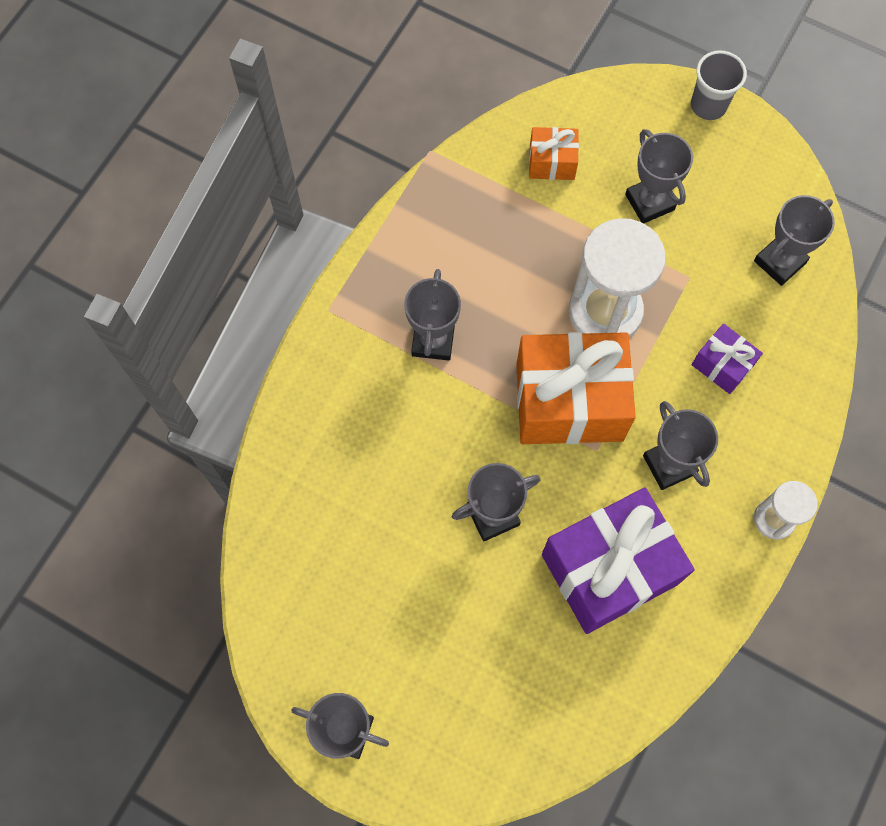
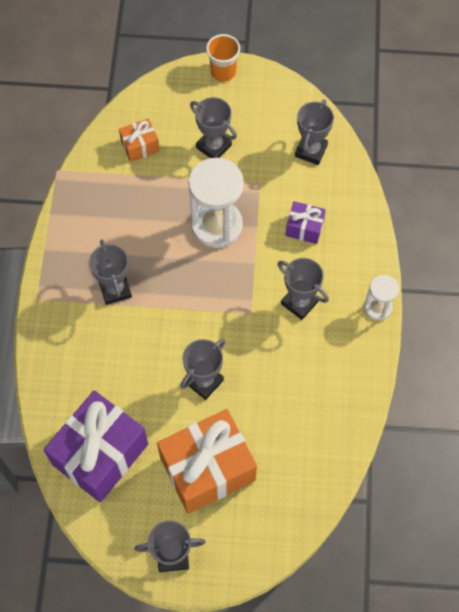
camera: 25 degrees left, 5 degrees down
orange gift [516,332,636,444] -> orange gift moved to [157,409,257,514]
purple gift [542,487,695,634] -> purple gift moved to [43,390,148,502]
grey cup [691,50,747,120] -> orange cup [206,34,240,82]

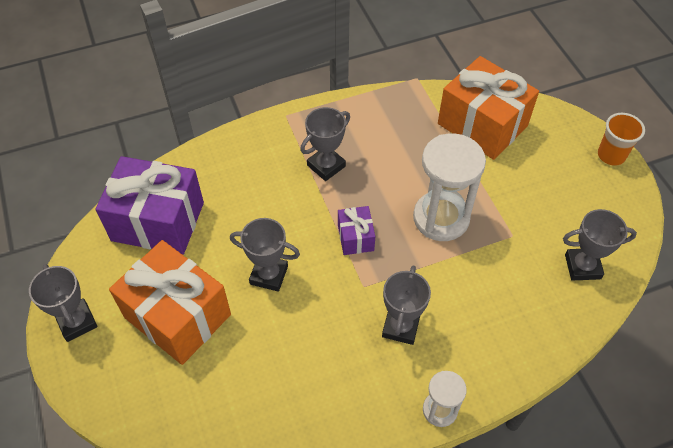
camera: 65 degrees right, 10 degrees down
orange gift [119,118,160,162] -> orange gift [438,56,539,160], size x2.11
grey trophy [190,97,237,158] -> none
purple gift [285,201,326,244] -> purple gift moved to [338,206,376,255]

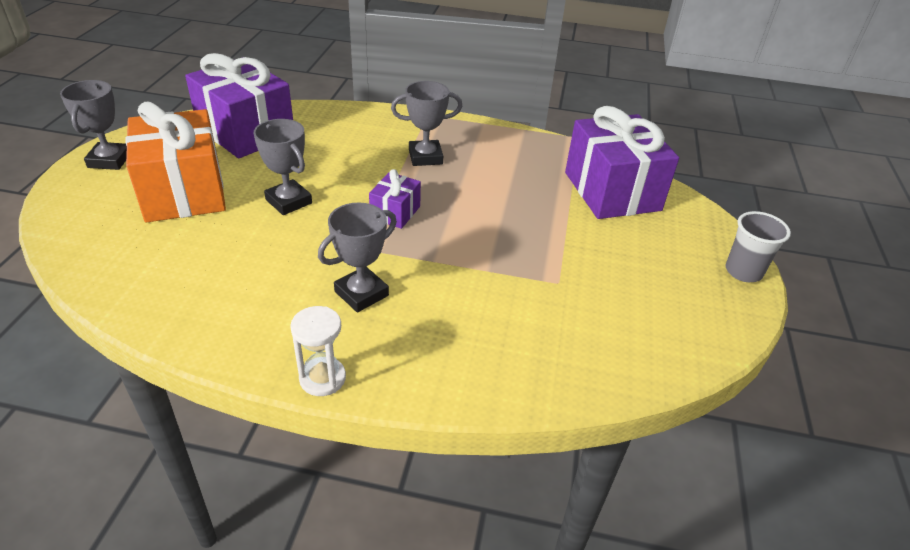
camera: 30 degrees right, 15 degrees down
white hourglass [413,134,486,241] -> none
orange gift [438,56,539,160] -> purple gift [565,106,679,219]
grey trophy [563,209,637,280] -> none
orange cup [598,113,645,166] -> grey cup [725,211,791,282]

